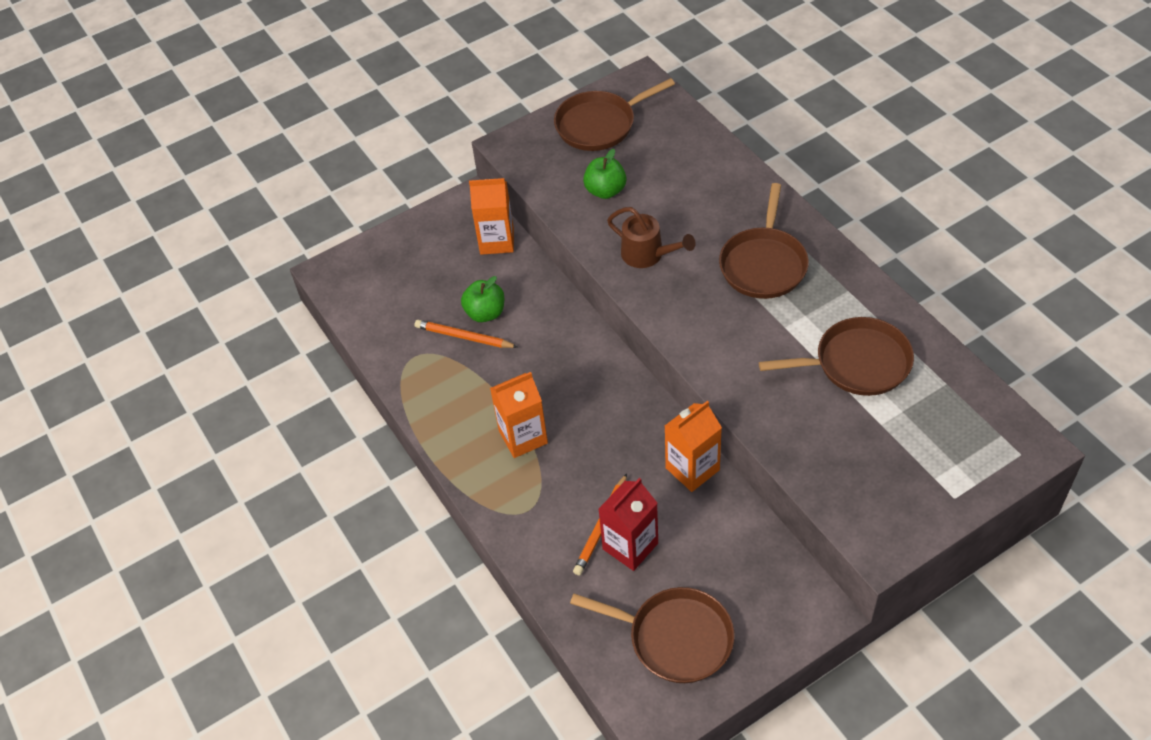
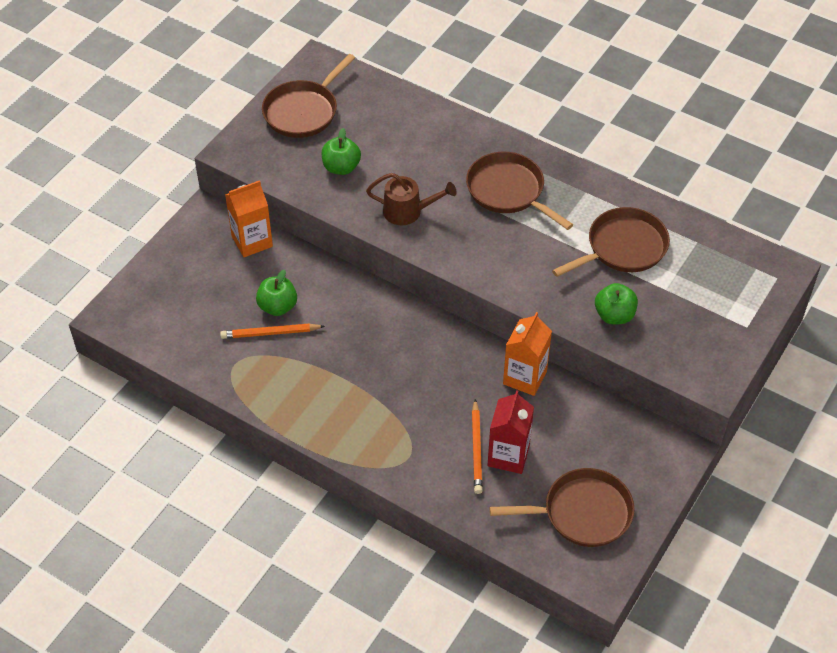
camera: 30 degrees left, 0 degrees up
orange carton [490,372,548,458] -> none
brown pan [719,183,809,299] -> brown pan turned 150 degrees clockwise [466,152,573,230]
none -> green apple [595,283,638,324]

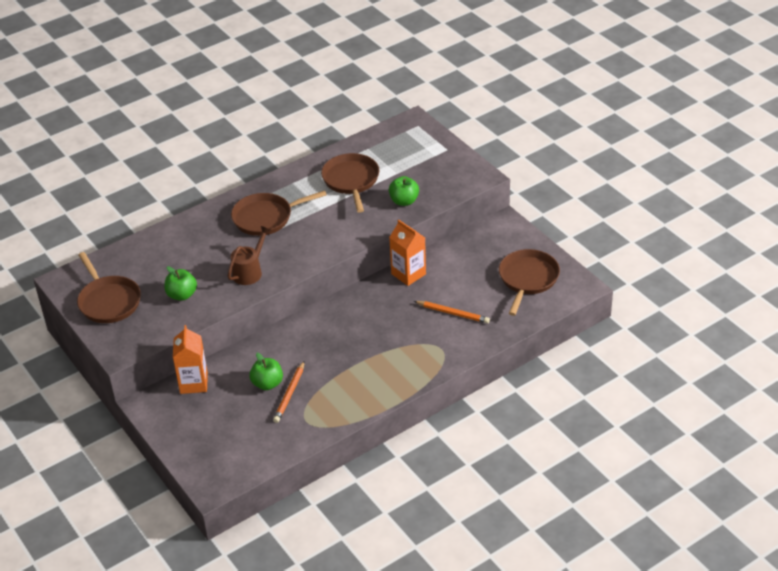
camera: 65 degrees left, 10 degrees down
red carton [488,390,534,474] -> none

